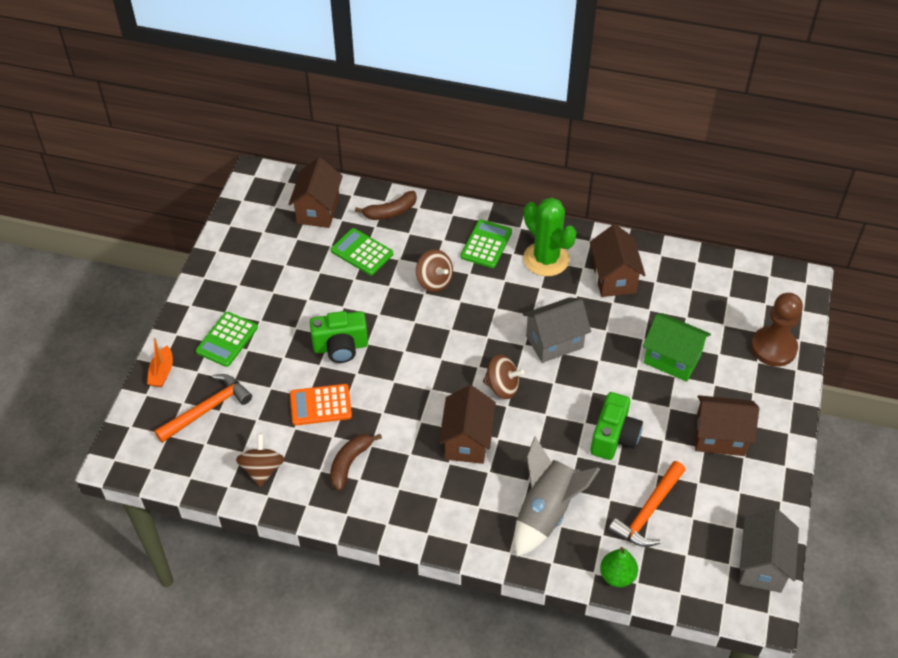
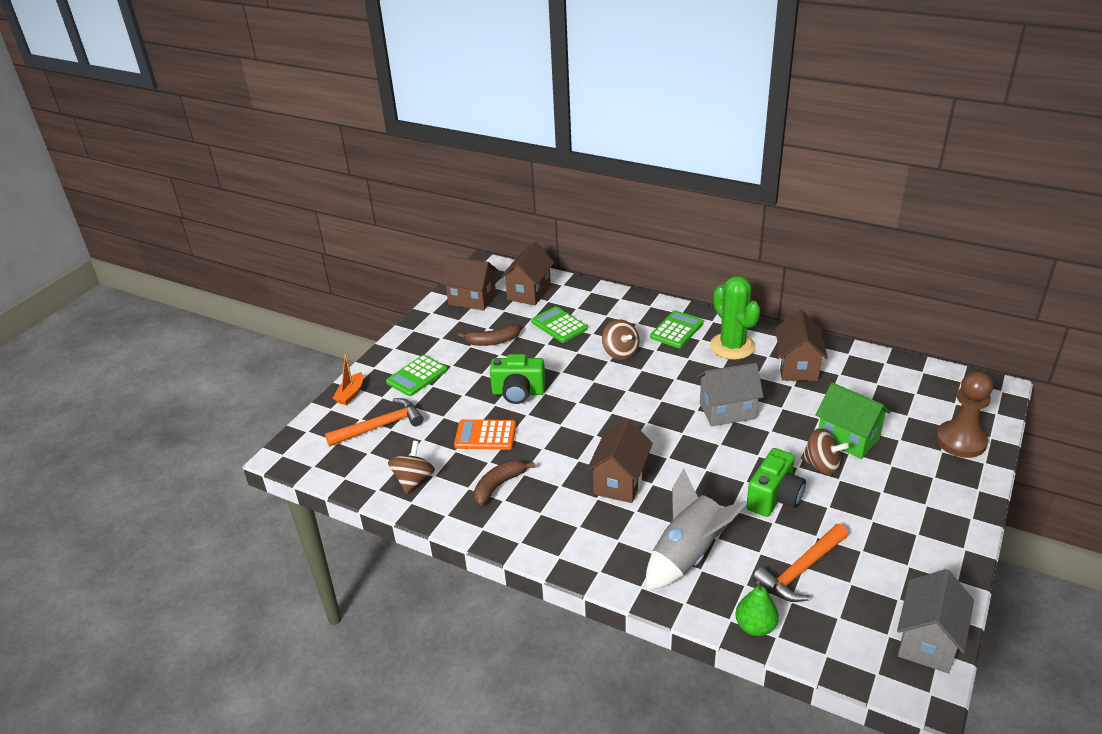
camera: 15 degrees right, 15 degrees down
brown banana [355,191,417,220] -> brown banana moved to [458,324,521,346]
brown spinning top [483,354,524,399] -> brown spinning top moved to [801,429,849,475]
brown house [695,395,759,456] -> brown house moved to [441,256,498,310]

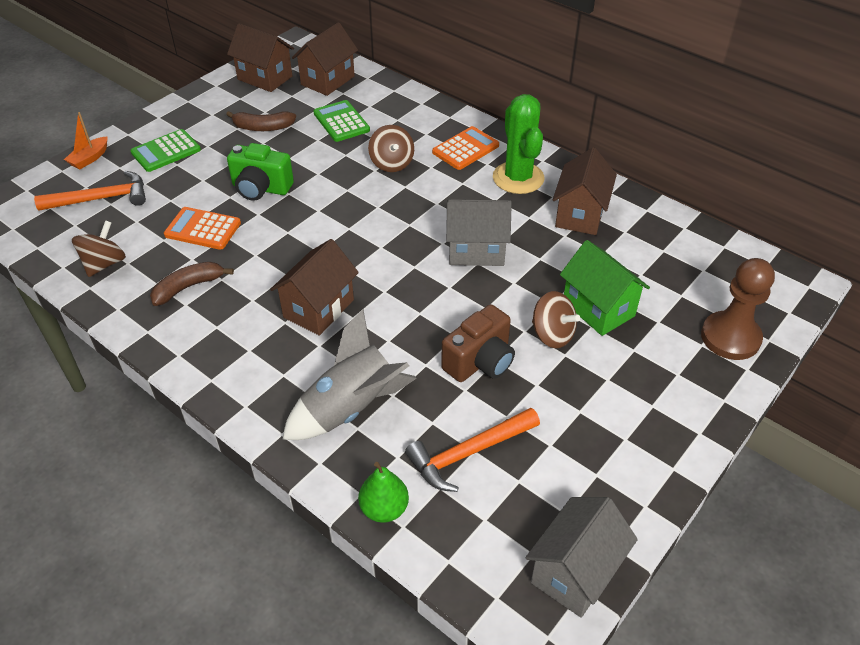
camera: 10 degrees right, 10 degrees up
green calculator [650,310,704,348] -> orange calculator [432,126,499,170]
green camera [746,448,806,517] -> brown camera [441,304,515,382]

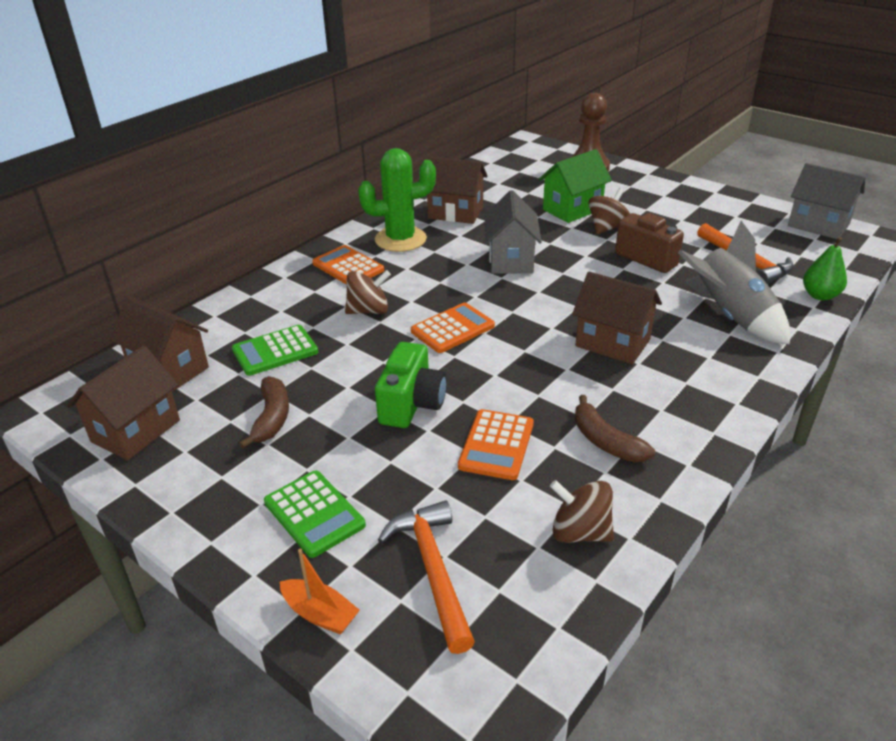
camera: 90 degrees left, 10 degrees down
none -> orange calculator [411,303,495,353]

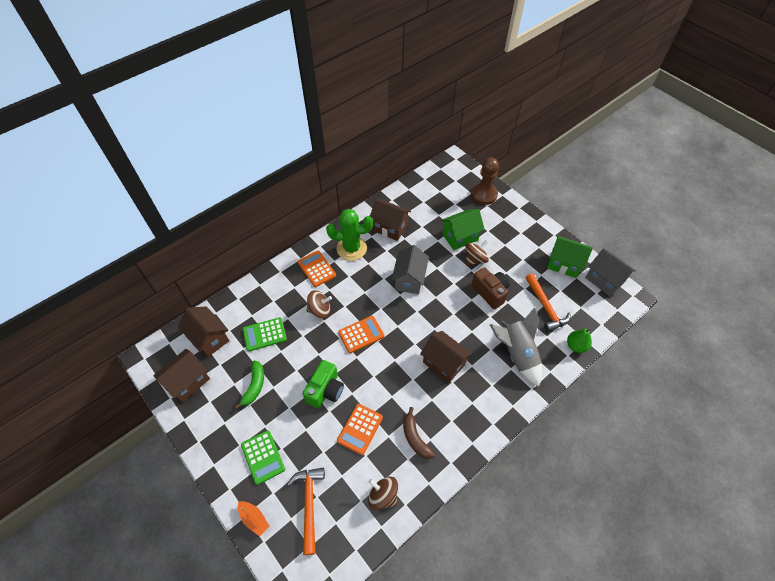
camera: 10 degrees right, 20 degrees up
brown banana [239,376,289,449] -> green banana [235,361,264,409]
none -> green house [547,236,593,278]

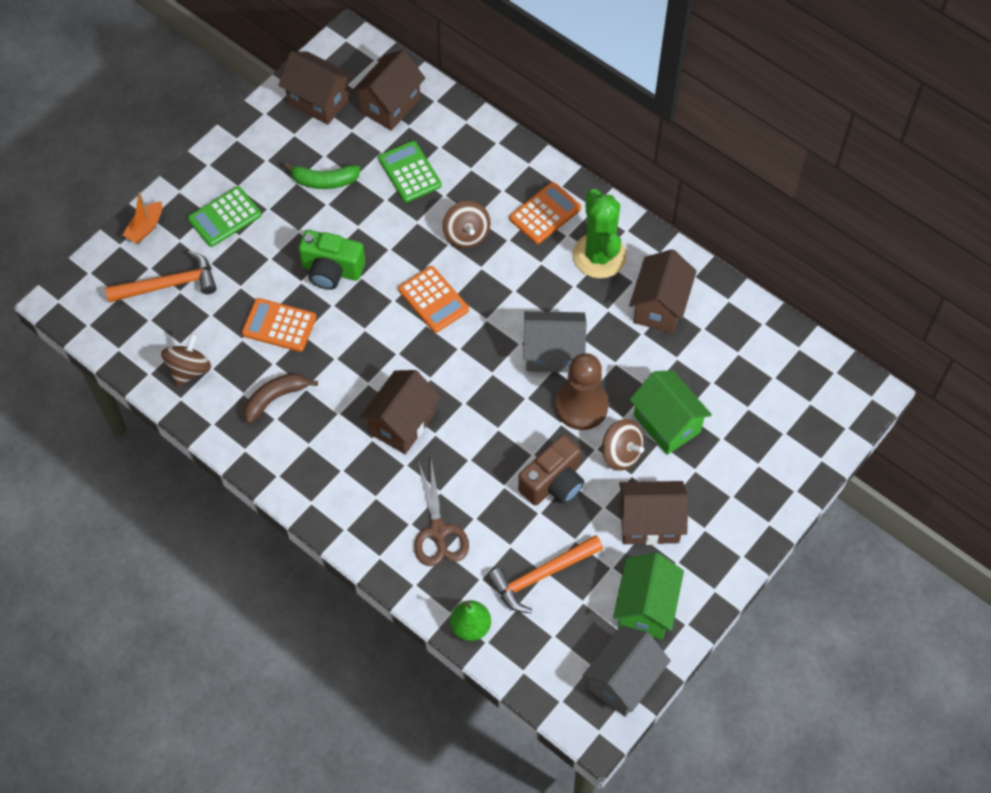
camera: 80 degrees right, 5 degrees up
brown pawn [471,158,499,205] -> brown pawn moved to [555,353,609,430]
grey rocket [490,307,542,387] -> brown scissors [414,460,469,566]
none -> brown house [619,481,688,545]

